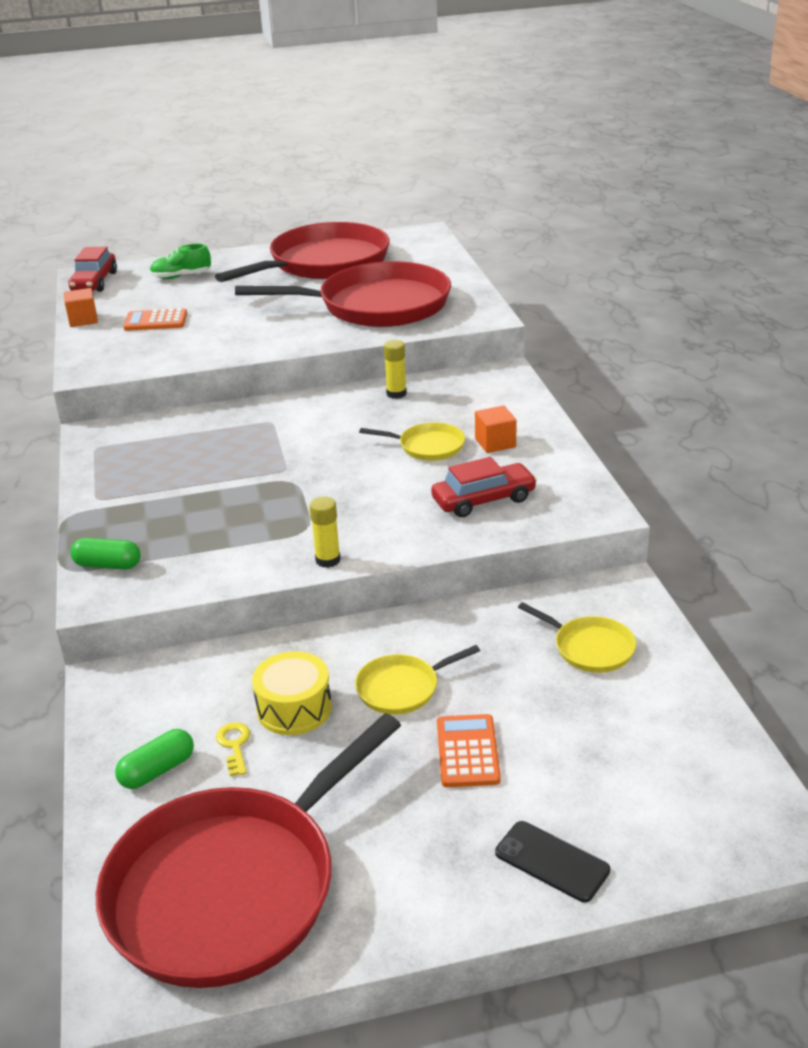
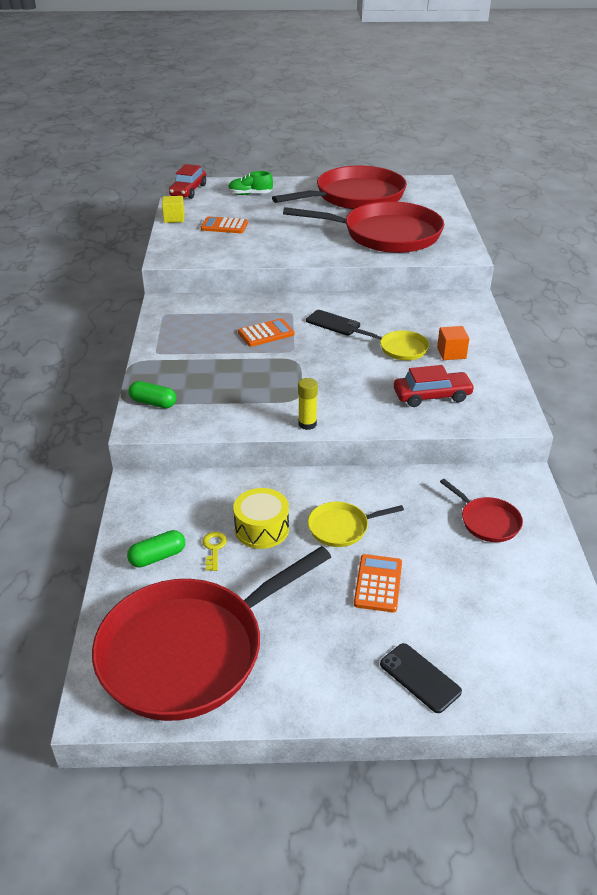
camera: 10 degrees right, 5 degrees up
orange cube [64,288,98,327] -> yellow cube [162,196,185,223]
yellow glue stick [383,340,407,399] -> none
yellow pan [518,602,636,673] -> red pan [440,479,523,542]
none -> orange calculator [238,318,295,347]
none -> black phone [306,310,360,335]

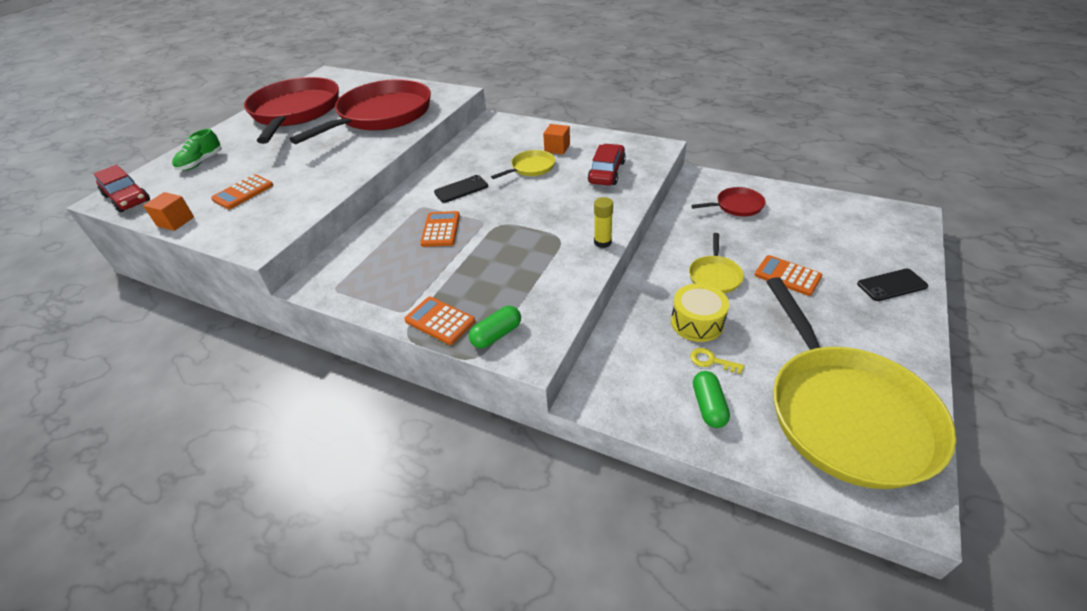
camera: 60 degrees left, 5 degrees up
red pan [92,546,331,721] -> yellow pan [767,277,956,489]
yellow cube [162,196,185,223] -> orange cube [143,192,194,231]
none -> orange calculator [404,297,475,345]

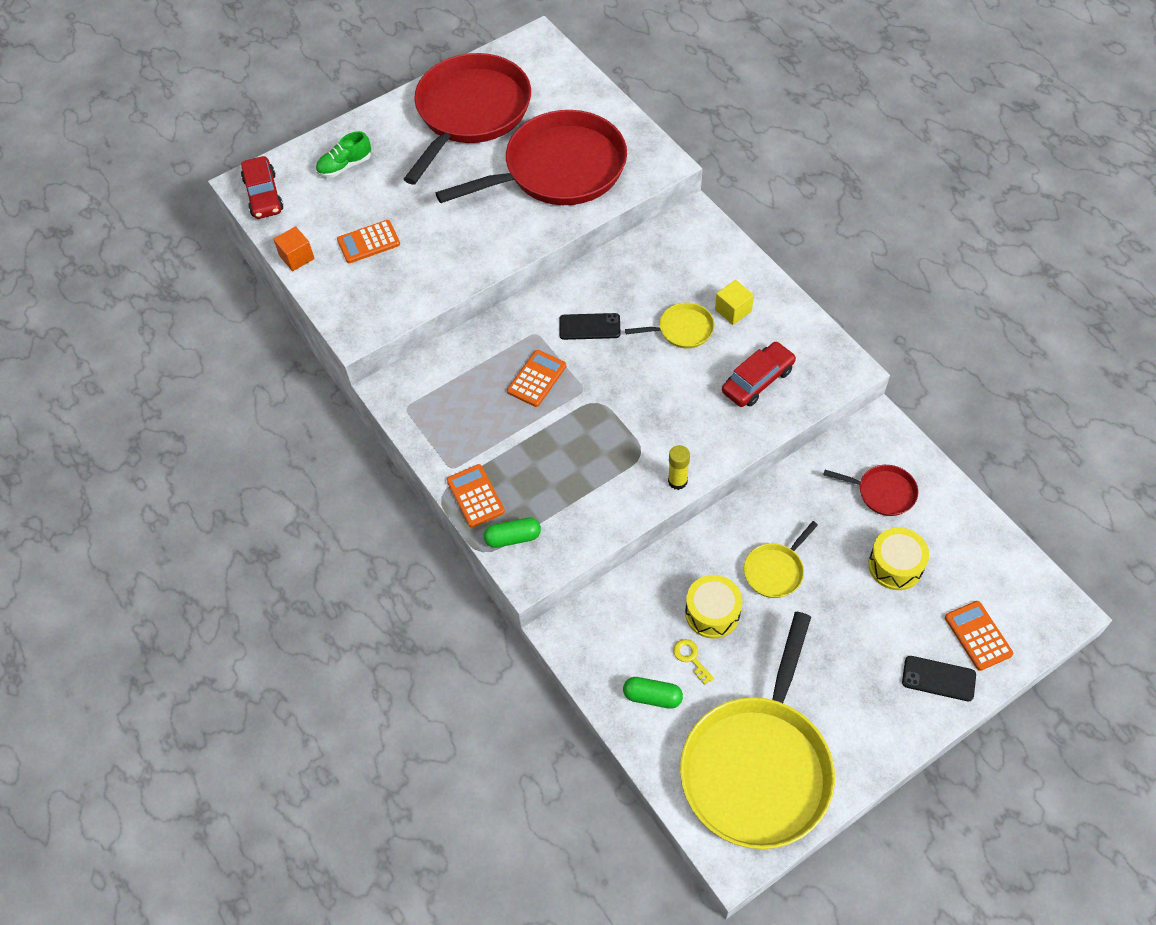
camera: 30 degrees right, 15 degrees up
orange cube [543,124,570,154] -> yellow cube [715,280,754,325]
green capsule [693,371,730,428] -> green capsule turned 75 degrees clockwise [623,677,683,709]
orange calculator [755,255,822,296] -> orange calculator moved to [945,601,1013,671]
none -> yellow drum [868,528,929,590]

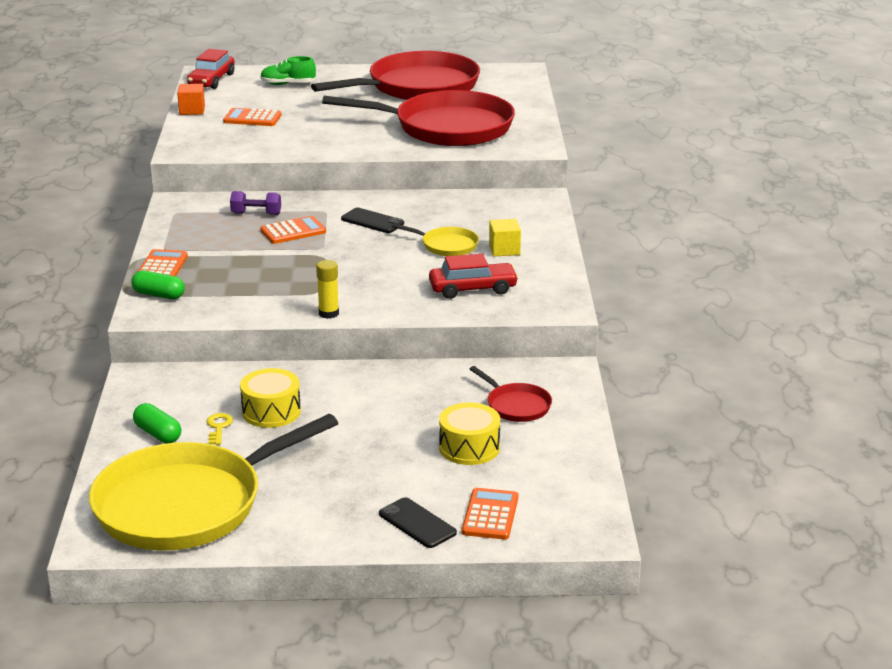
camera: 30 degrees right, 30 degrees down
yellow pan [744,521,818,598] -> none
none -> purple dumbbell [230,191,281,215]

